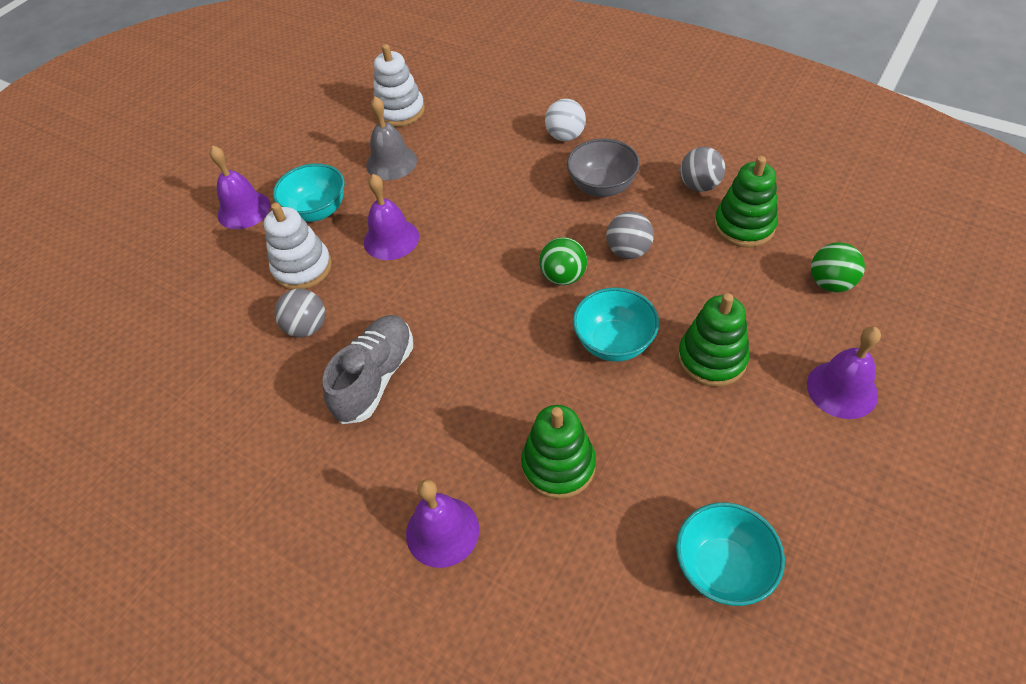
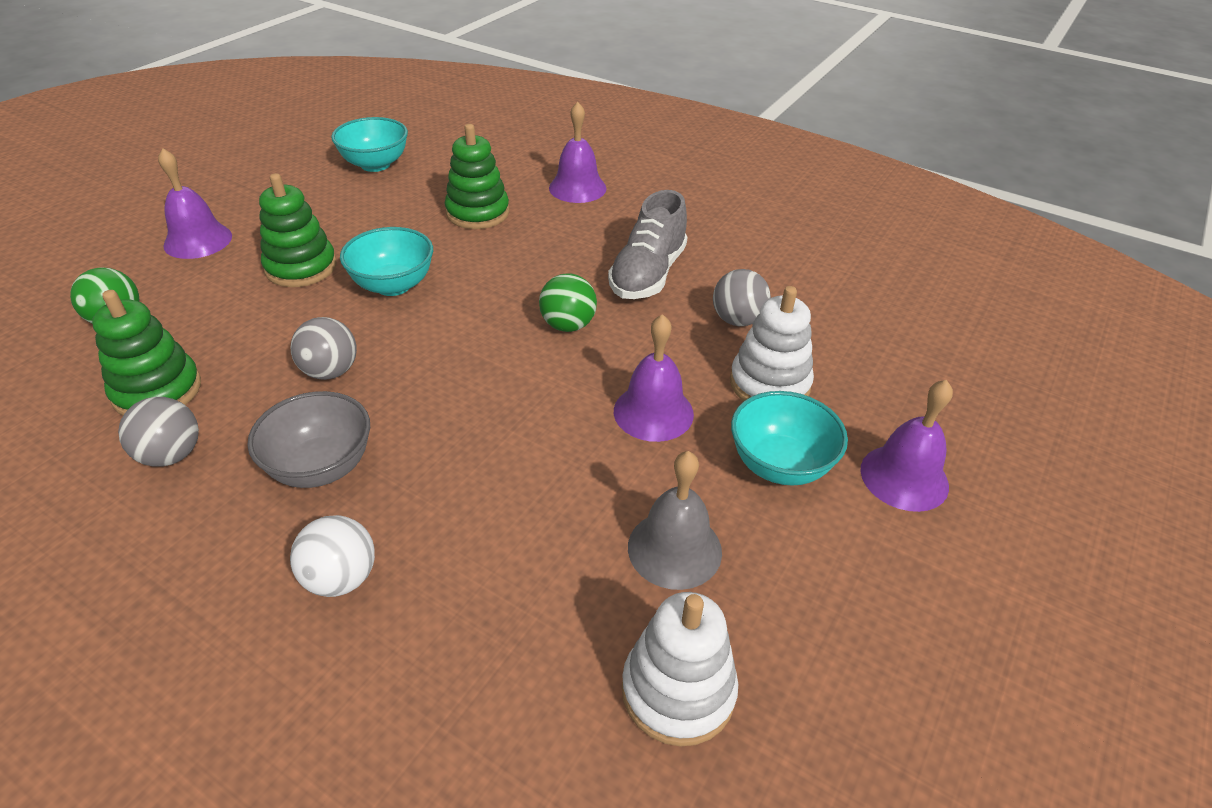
camera: 175 degrees right, 10 degrees down
green ball [539,237,587,285] -> green ball moved to [539,273,597,332]

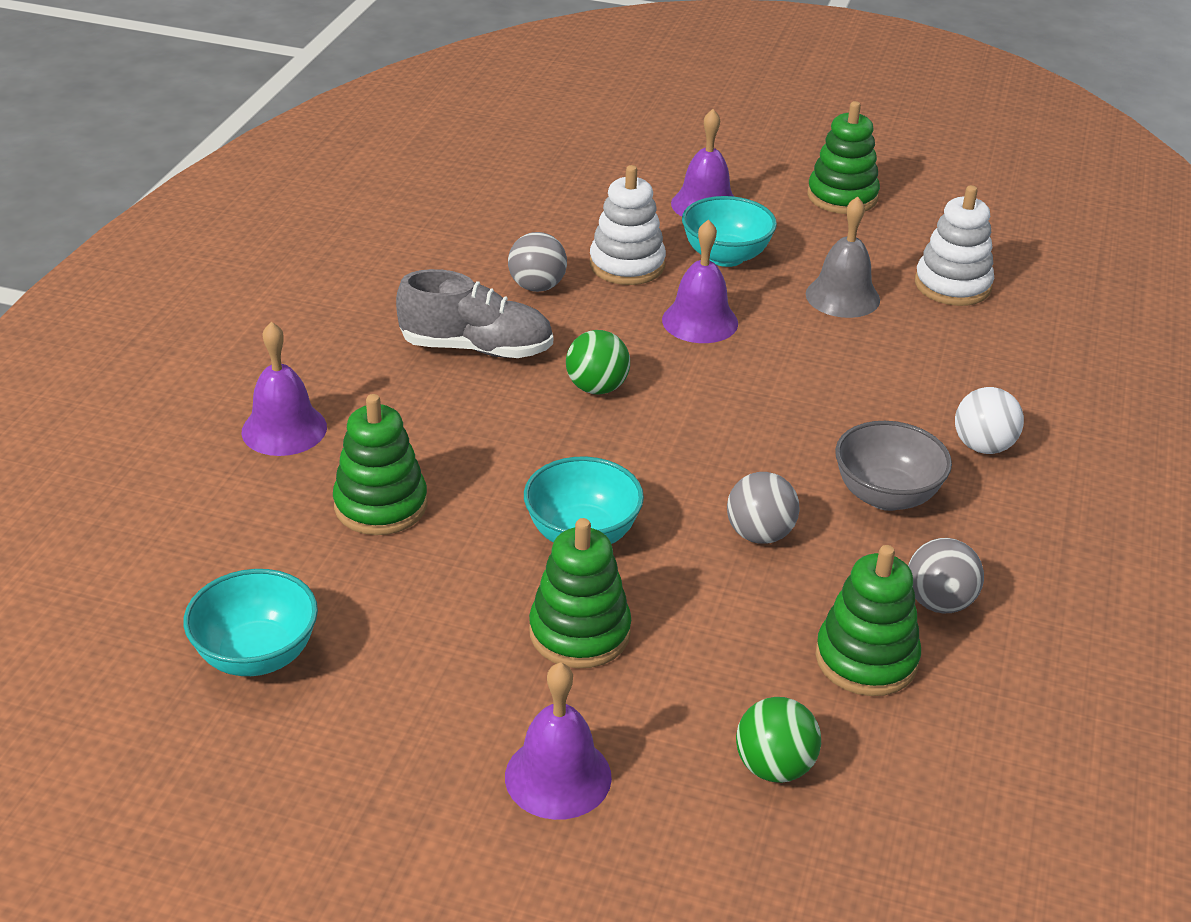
camera: 105 degrees left, 5 degrees down
none -> green stacking toy [807,101,880,214]

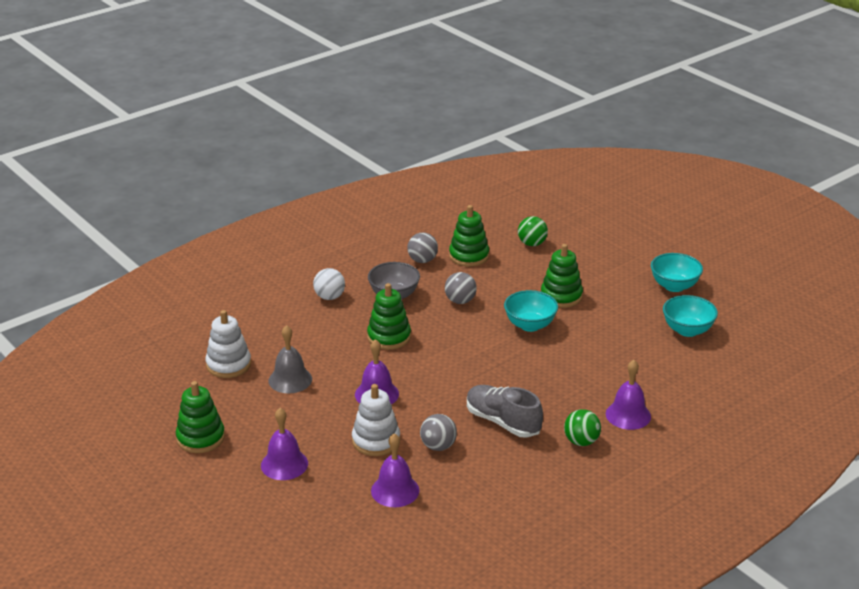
camera: 145 degrees left, 5 degrees down
green stacking toy [333,394,428,535] -> green stacking toy moved to [367,283,411,350]
purple bell [505,662,612,820] -> purple bell moved to [371,433,419,507]
green ball [566,330,630,395] -> green ball moved to [564,409,601,446]
turquoise bowl [682,196,777,267] -> turquoise bowl moved to [651,253,703,292]

